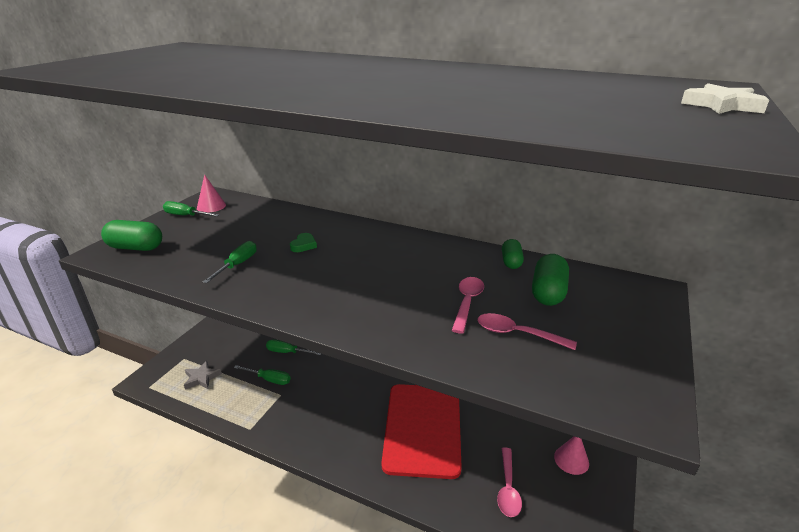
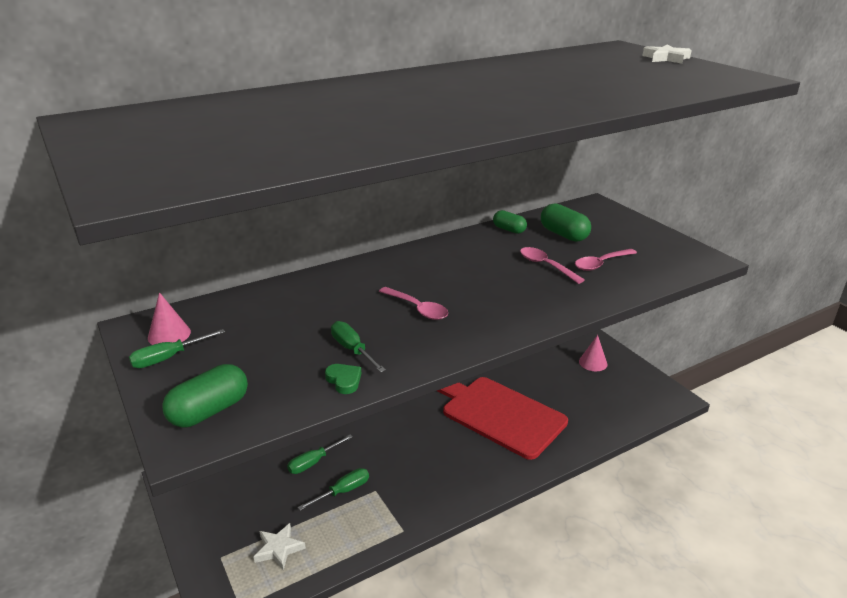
camera: 55 degrees left, 0 degrees up
grey star [184,361,222,390] -> white star [254,523,306,571]
green heart [290,233,317,252] -> green heart moved to [325,364,362,394]
pink spoon [497,447,522,517] -> pink spoon moved to [379,287,448,320]

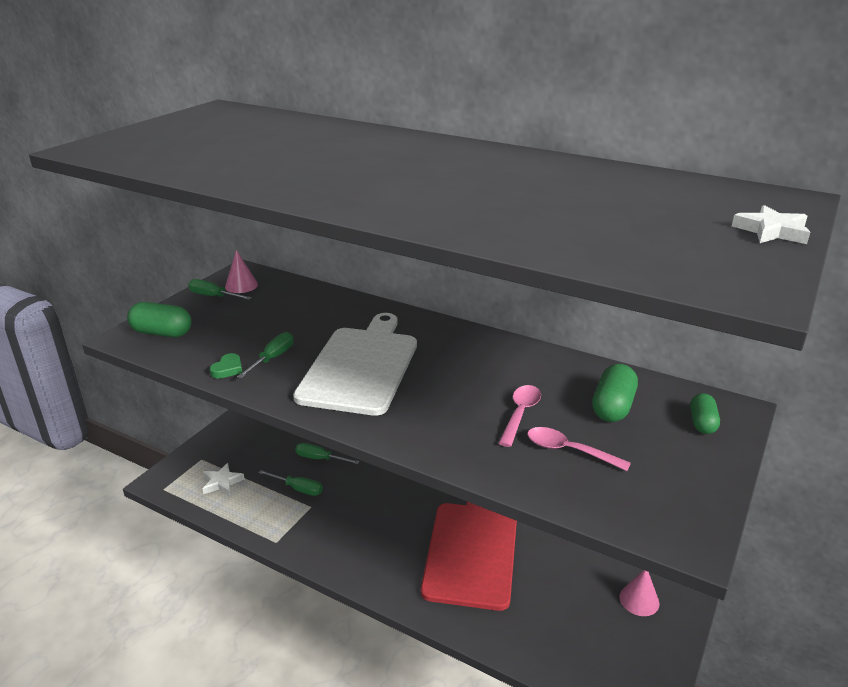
camera: 60 degrees right, 0 degrees up
pink spoon [379,287,448,320] -> white cutting board [293,313,417,416]
green capsule [493,210,527,234] -> green capsule moved to [690,393,720,434]

